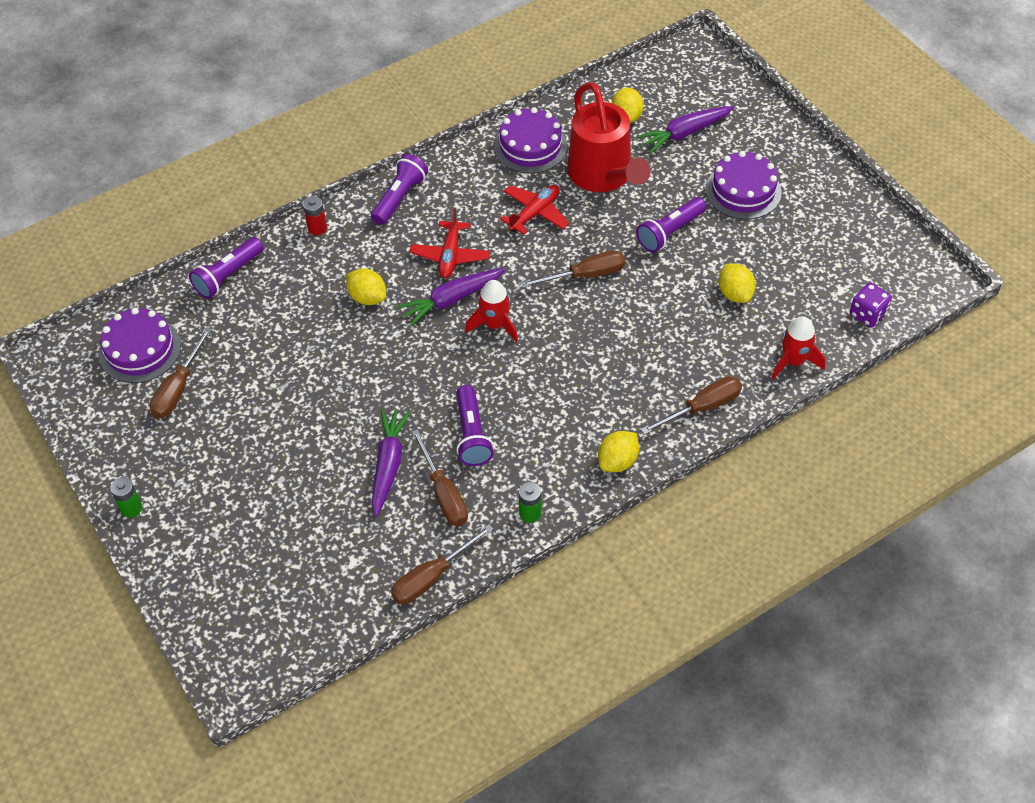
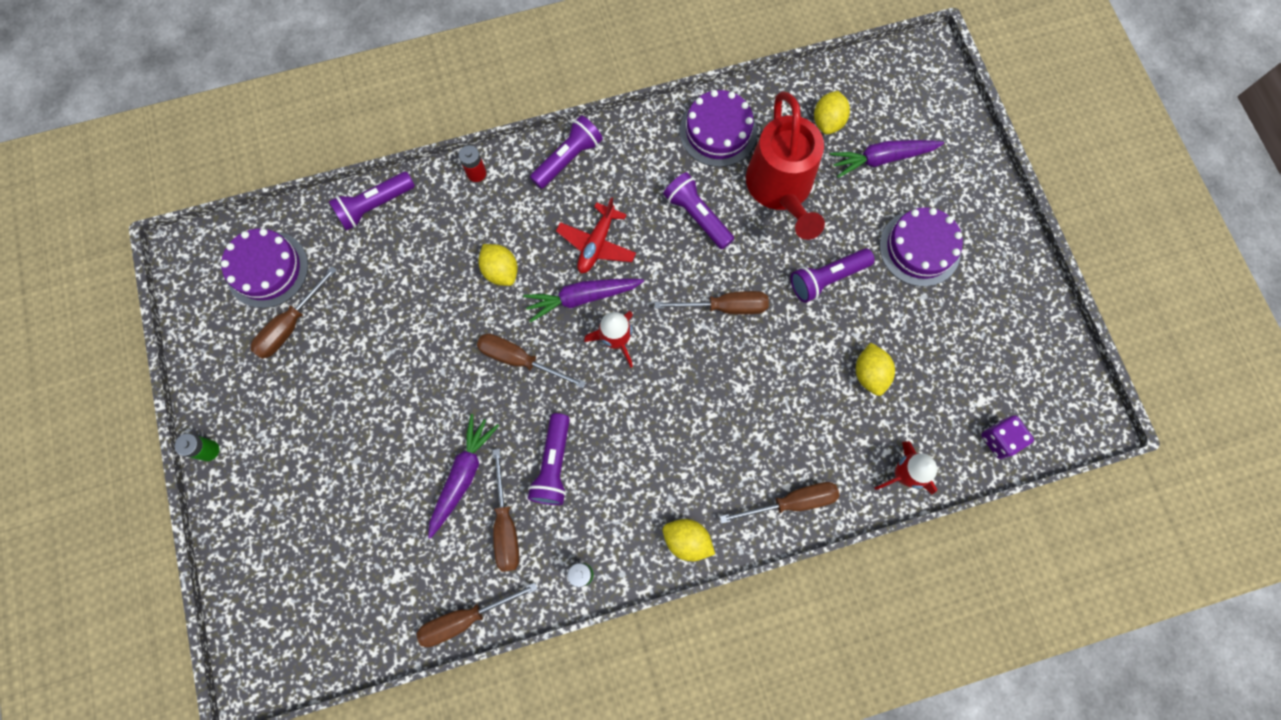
camera: 15 degrees right, 20 degrees up
red plane [500,185,569,235] -> purple flashlight [663,172,734,250]
yellow lemon [598,431,639,472] -> yellow lemon turned 60 degrees clockwise [663,519,715,561]
none -> brown screwdriver [477,333,586,388]

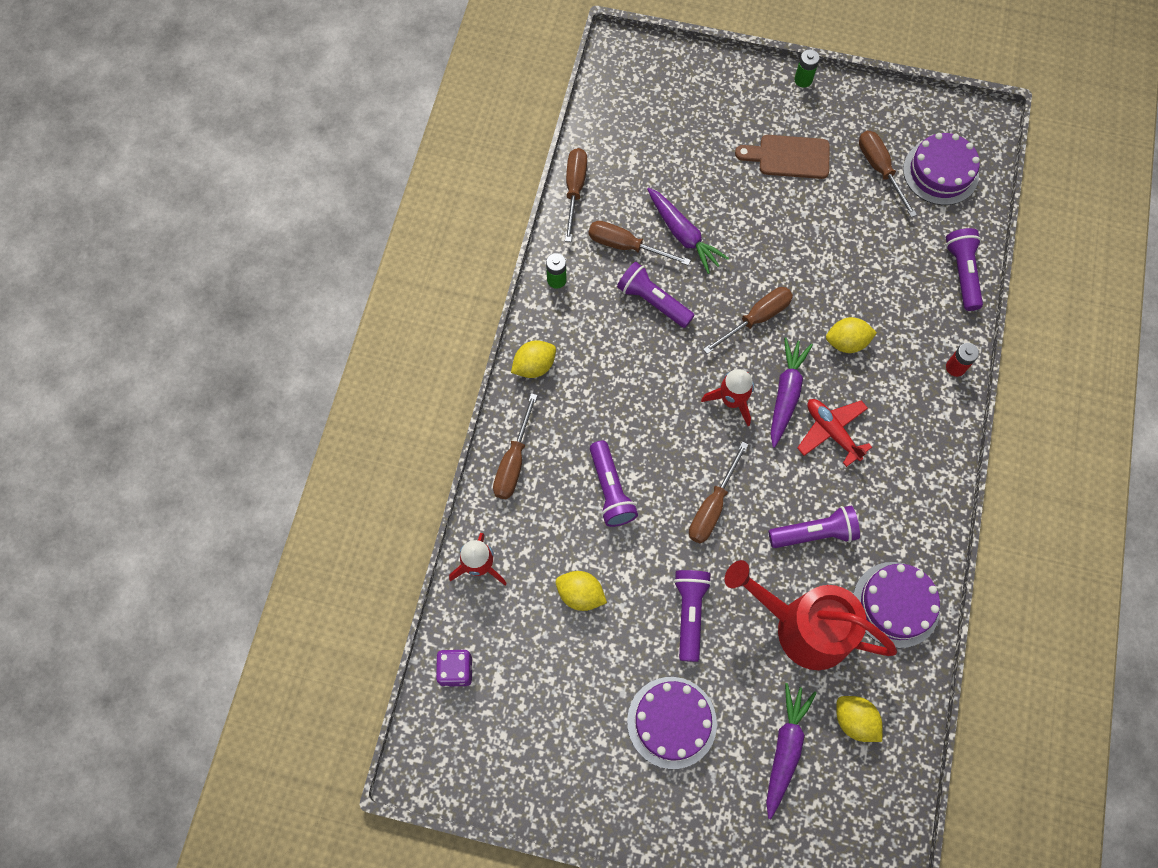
camera: 120 degrees right, 5 degrees down
purple flashlight [530,115,603,189] -> purple flashlight moved to [590,441,638,527]
none -> brown cutting board [735,135,830,179]

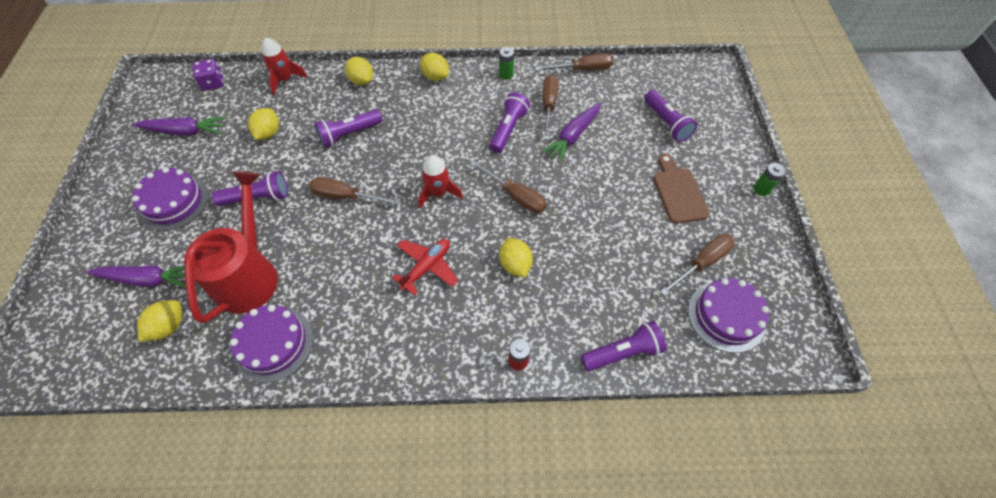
camera: 75 degrees right, 10 degrees down
brown screwdriver [493,393,538,499] -> yellow lemon [345,57,373,85]
purple flashlight [769,506,860,548] -> purple flashlight moved to [645,90,697,142]
purple carrot [771,338,813,448] -> purple carrot moved to [133,117,226,135]

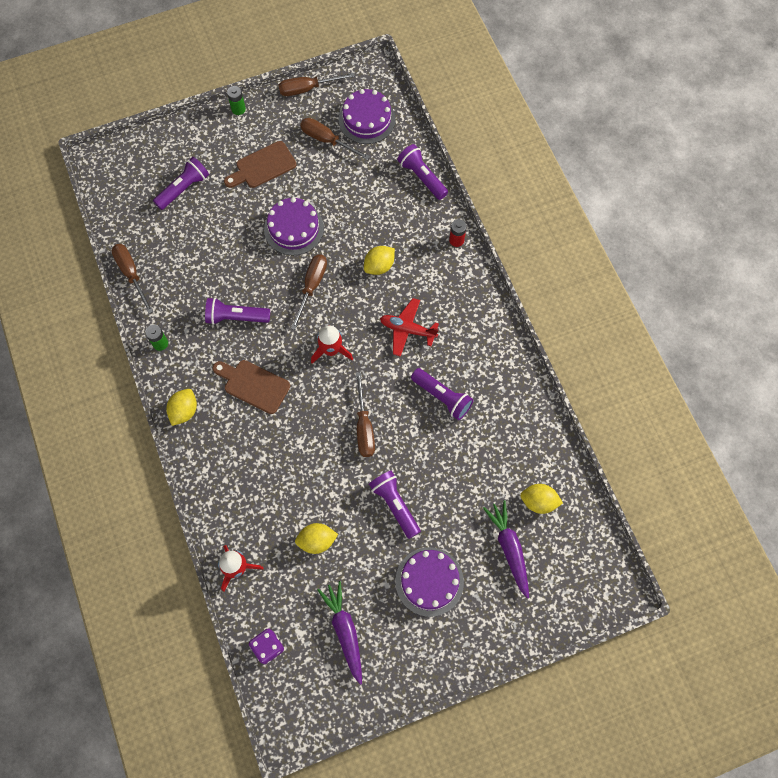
camera: 110 degrees left, 10 degrees up
red watering can [184,172,278,323] -> none
purple cake [230,305,313,383] -> purple cake moved to [264,197,324,256]
purple flashlight [315,109,382,148] -> purple flashlight moved to [411,368,474,420]
yellow lemon [345,57,373,85] -> none
purple carrot [541,103,601,164] -> none
brown screwdriver [542,75,559,140] -> brown screwdriver moved to [278,73,355,96]
none -> brown cutting board [213,360,290,414]

